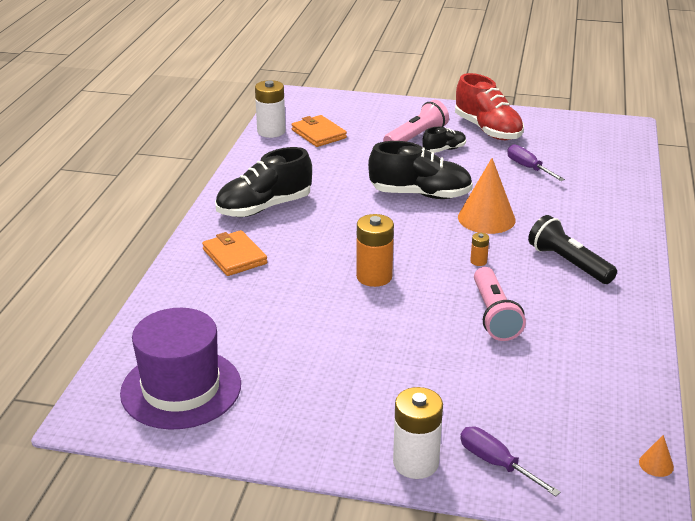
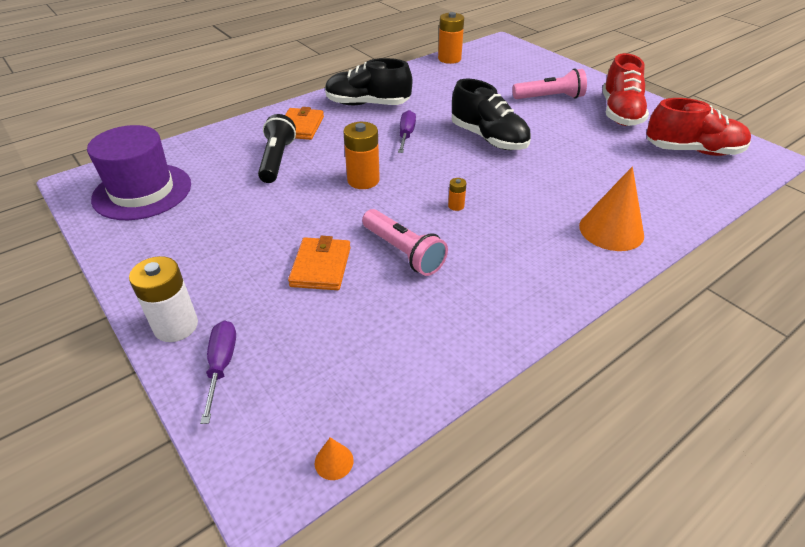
camera: 40 degrees right, 10 degrees up
white battery [255,80,285,138] -> orange battery [438,12,464,64]
orange wallet [291,115,347,147] -> orange wallet moved to [288,236,351,290]
black shoe [422,127,466,153] -> none
orange cone [458,158,516,234] -> orange cone moved to [579,167,644,251]
pink flashlight [474,267,526,341] -> pink flashlight turned 75 degrees counterclockwise [362,209,448,276]
purple screwdriver [507,144,565,181] -> purple screwdriver moved to [398,110,416,153]
black flashlight [528,215,617,284] -> black flashlight moved to [258,114,296,183]
none -> red shoe [646,98,751,156]

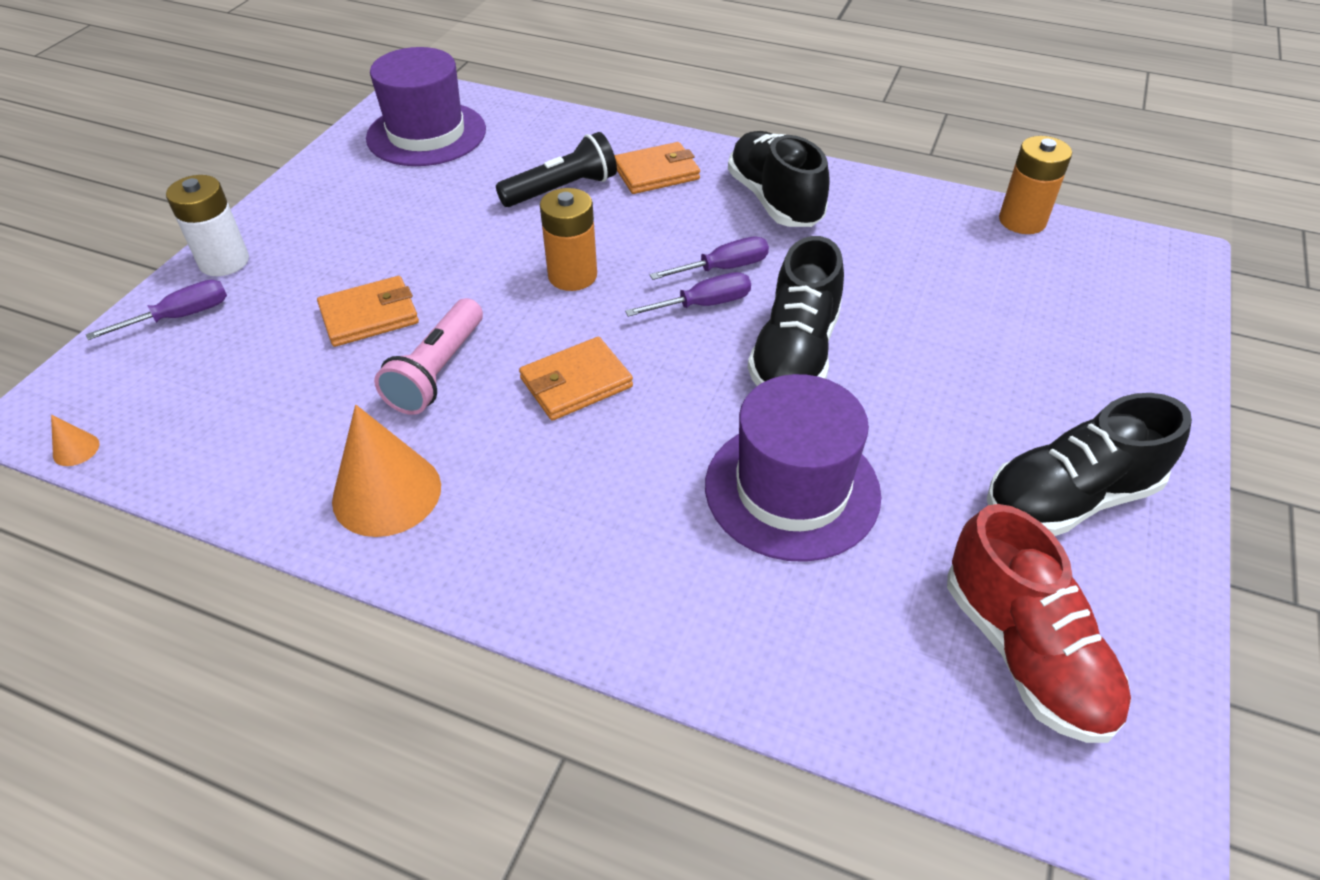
camera: 60 degrees right, 5 degrees up
orange battery [448,178,467,211] -> orange wallet [519,337,633,421]
pink flashlight [512,68,587,99] -> none
orange cone [579,167,644,251] -> orange cone moved to [332,405,441,537]
red shoe [603,53,649,126] -> black shoe [987,393,1192,536]
none -> purple screwdriver [625,272,751,317]
none -> purple hat [705,374,881,562]

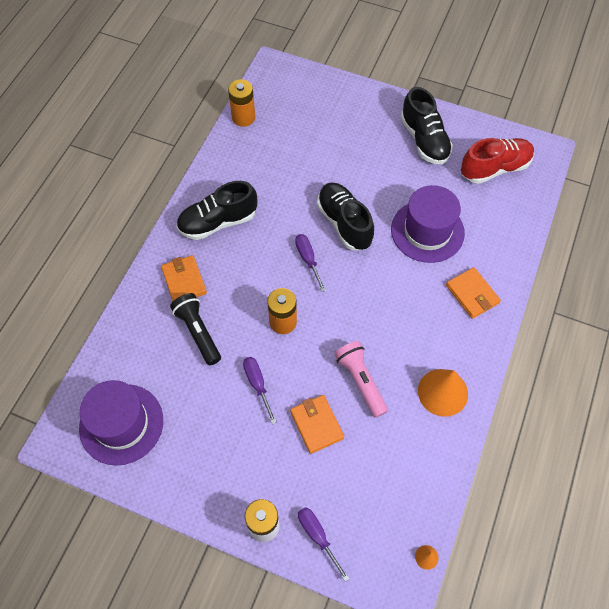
camera: 90 degrees left, 15 degrees up
pink flashlight [374,298,483,415] -> pink flashlight turned 135 degrees counterclockwise [334,341,388,418]
orange wallet [519,337,633,421] -> orange wallet moved to [446,267,501,319]
purple screwdriver [650,237,769,280] -> purple screwdriver moved to [243,357,277,424]
black shoe [748,236,844,386] -> black shoe turned 135 degrees counterclockwise [317,182,374,250]

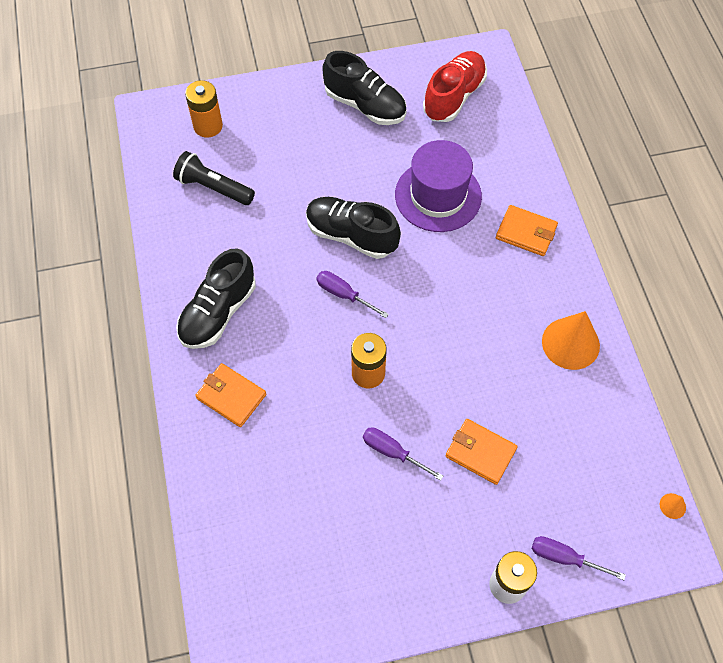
camera: 35 degrees left, 0 degrees up
purple hat [79,380,163,466] -> none
black flashlight [170,293,221,365] -> black flashlight moved to [173,151,255,205]
orange battery [228,79,255,127] -> orange battery moved to [185,80,223,138]
pink flashlight [334,341,388,418] -> none

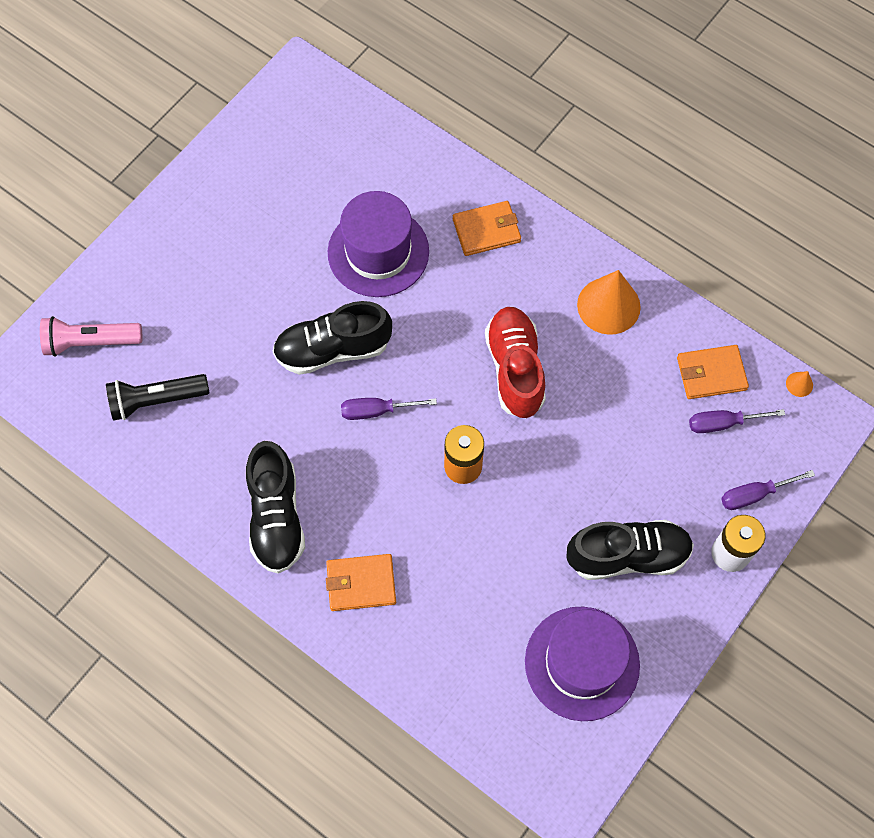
camera: 40 degrees left, 5 degrees up
orange battery [185,80,223,138] -> pink flashlight [40,316,142,356]
black shoe [322,51,407,125] -> black shoe moved to [567,520,694,580]
purple screwdriver [363,427,443,481] -> purple screwdriver moved to [689,409,785,433]
red shoe [423,51,487,122] -> red shoe moved to [485,307,546,418]
orange wallet [446,419,518,485] -> orange wallet moved to [677,345,749,399]
none -> purple hat [525,607,640,721]

